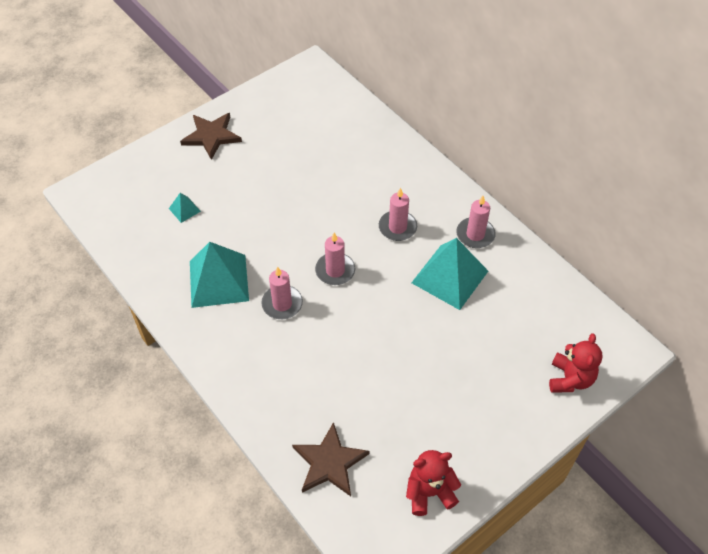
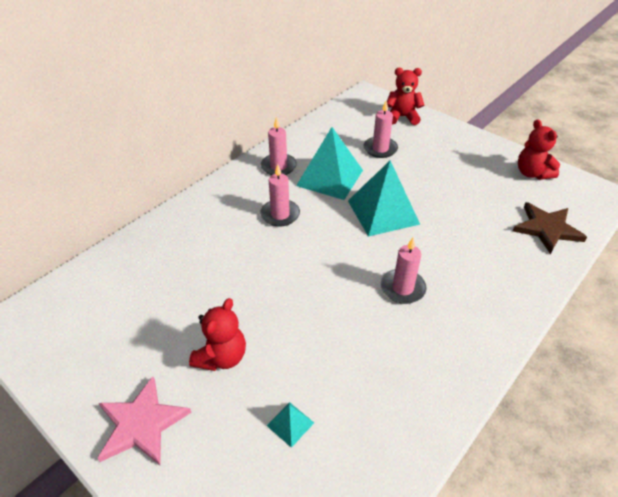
camera: 100 degrees left, 10 degrees down
brown star [180,113,242,160] -> pink star [98,376,192,465]
turquoise pyramid [190,242,249,308] -> turquoise pyramid moved to [348,161,420,237]
pink candle [315,233,355,285] -> pink candle moved to [363,101,398,158]
none -> red teddy bear [189,298,246,371]

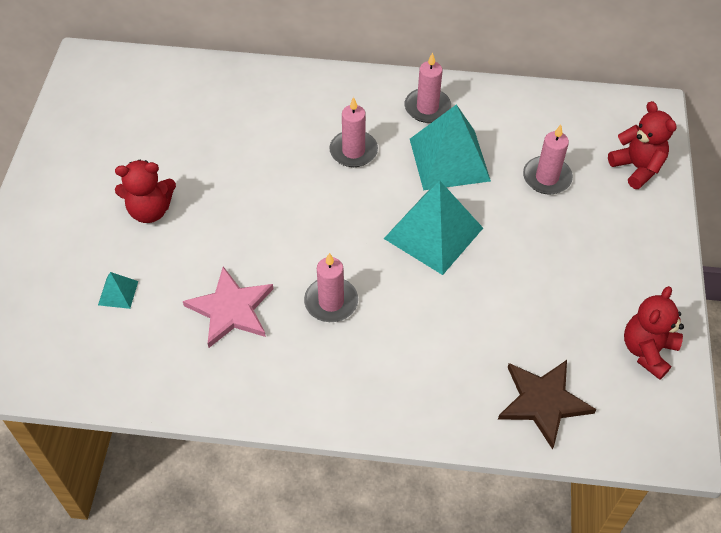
camera: 55 degrees right, 10 degrees up
pink star [98,376,192,465] -> pink star moved to [183,266,273,348]

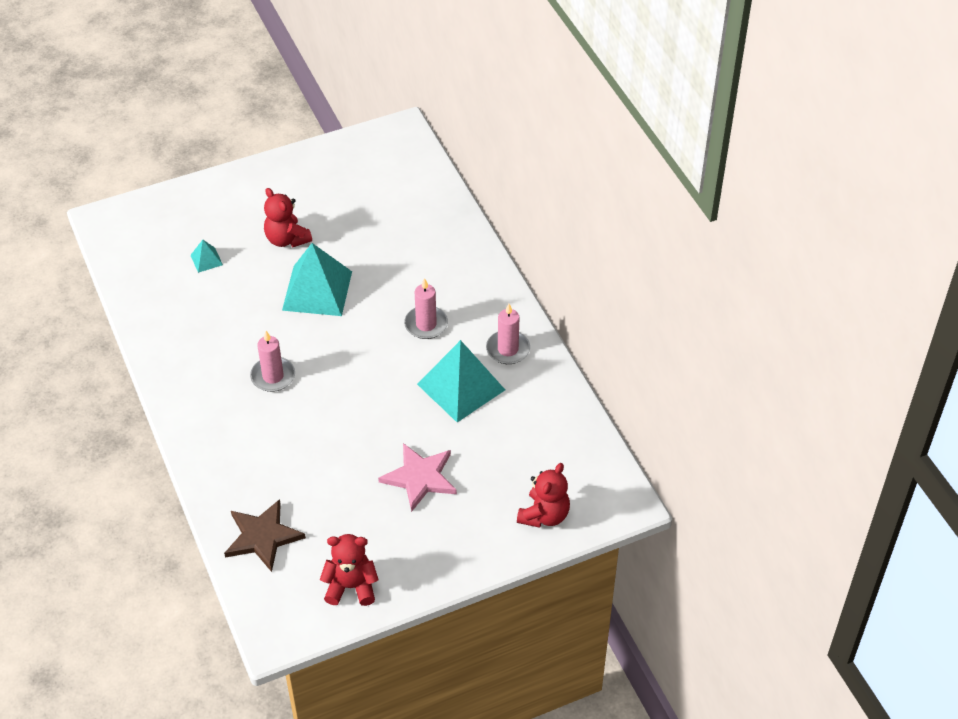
camera: 60 degrees right, 5 degrees down
pink star [183,266,273,348] -> pink star moved to [378,443,457,512]
turquoise pyramid [384,180,483,275] -> turquoise pyramid moved to [282,243,352,316]
pink candle [523,125,573,194] -> none

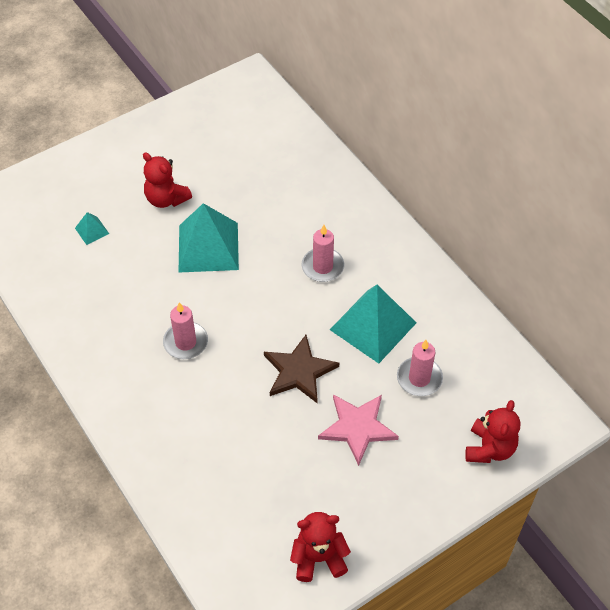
camera: 10 degrees left, 5 degrees up
brown star [224,499,306,572] -> brown star moved to [264,335,339,403]
pink candle [486,304,530,364] -> pink candle moved to [397,340,443,396]

